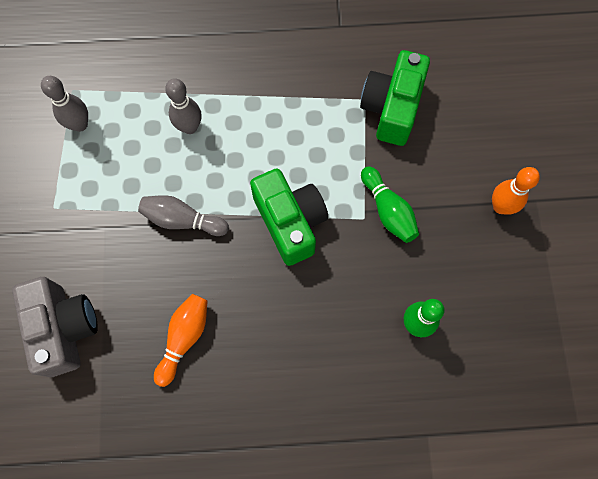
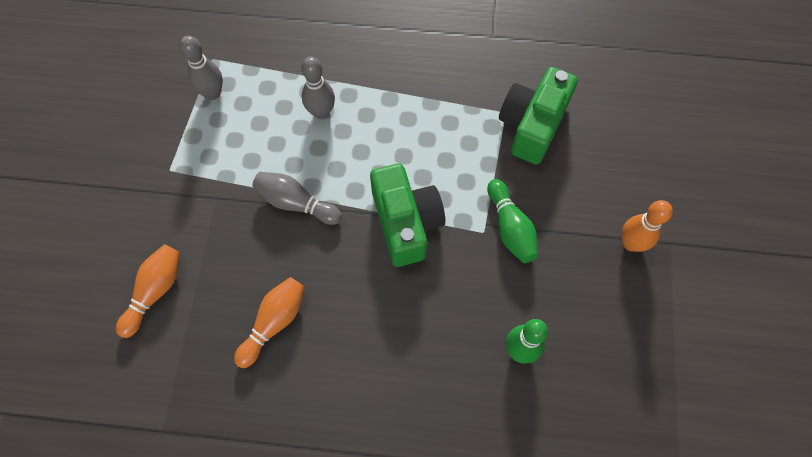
camera: 10 degrees right, 5 degrees down
grey camera [12,277,98,377] -> orange bowling pin [116,244,180,338]

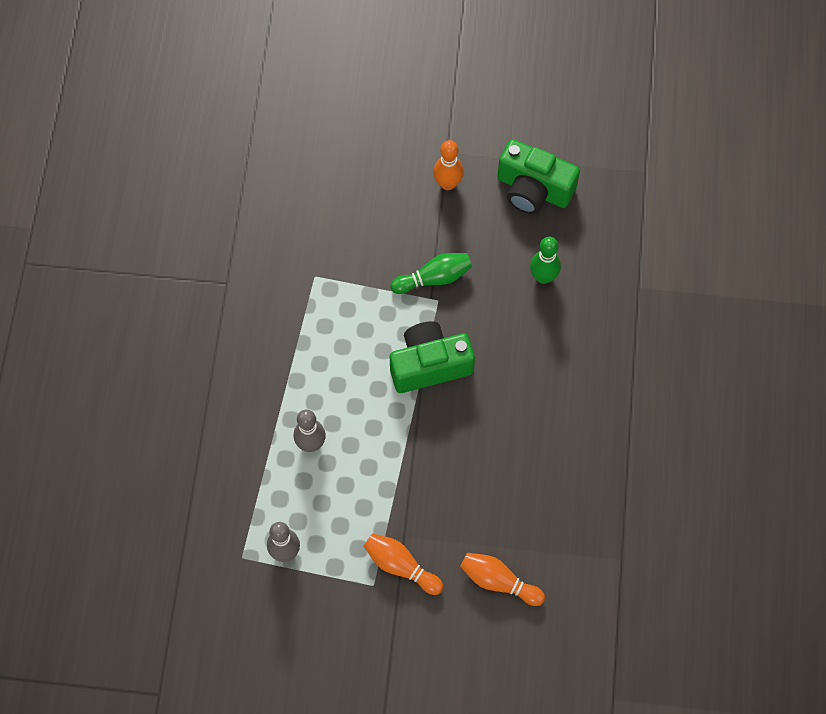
camera: 90 degrees left, 0 degrees up
orange bowling pin [234,277,305,368] -> orange bowling pin moved to [364,533,443,595]
grey bowling pin [252,172,342,225] -> none
green camera [499,67,578,165] -> green camera moved to [497,139,580,214]

